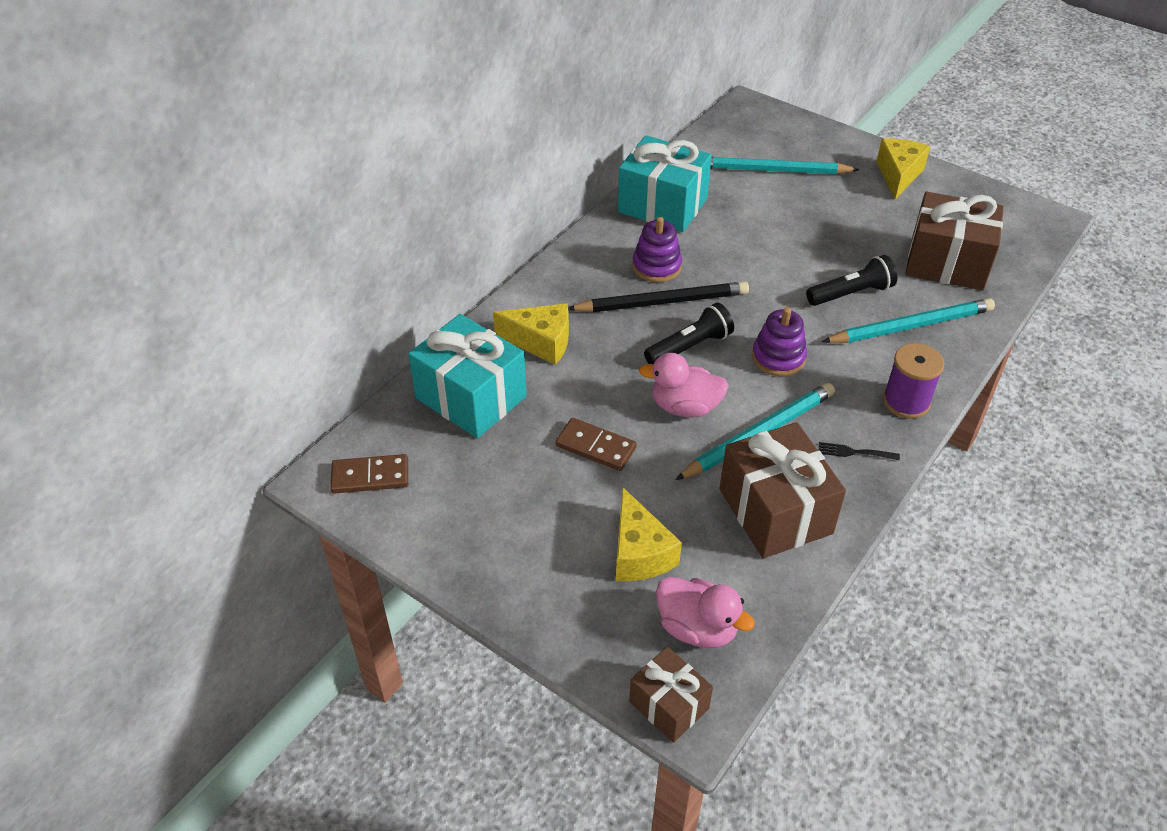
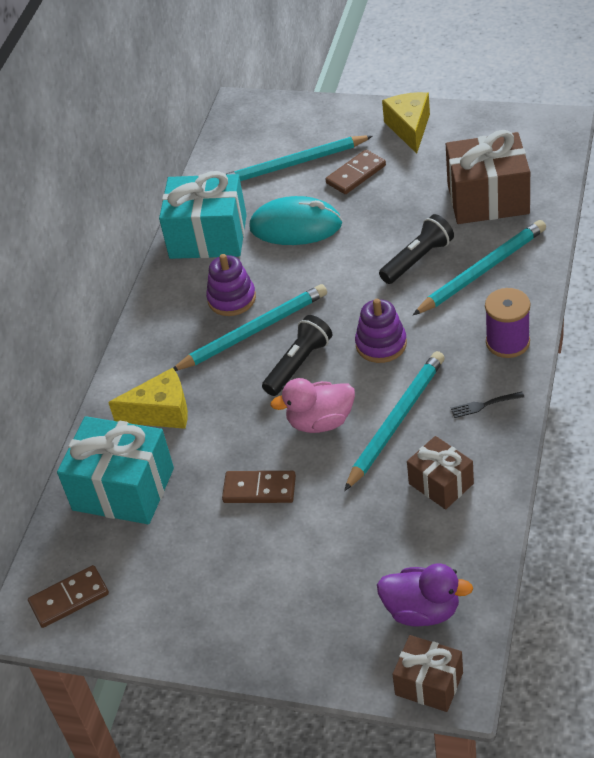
camera: 15 degrees left, 0 degrees up
black pencil [568,282,749,312] -> turquoise pencil [173,284,327,371]
yellow cheese [616,488,682,581] -> none
pink duck [656,577,755,648] -> purple duck [377,563,473,627]
brown gift [719,422,846,558] -> brown gift [407,436,474,509], size x0.57
none -> turquoise mouse [249,196,342,245]
none -> brown domino [325,150,386,194]

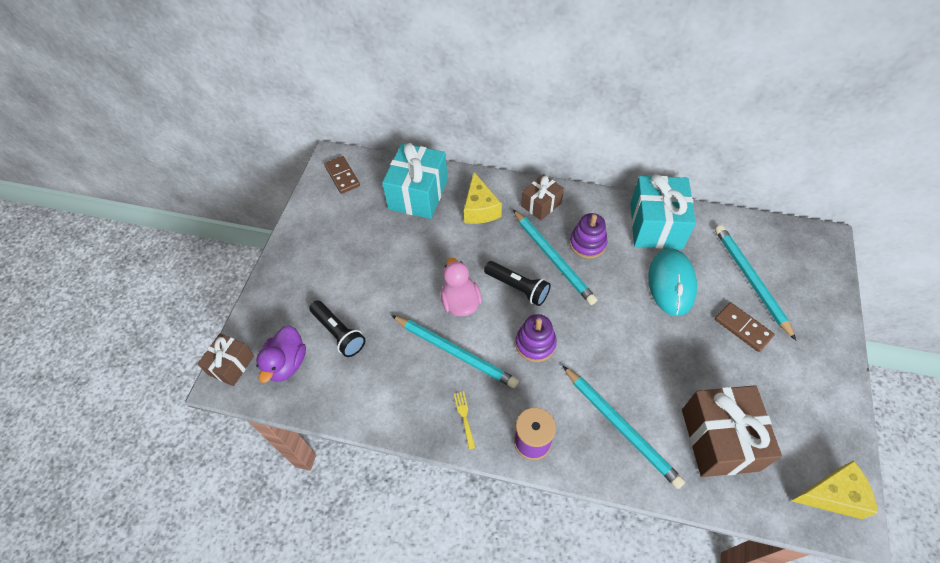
camera: 85 degrees right, 10 degrees up
brown domino [222,471,296,503] -> none
black flashlight [379,214,454,284] -> black flashlight moved to [309,300,365,357]
yellow cheese [382,92,430,154] -> yellow cheese moved to [791,460,878,519]
brown gift [407,436,474,509] -> brown gift moved to [521,174,564,220]
black fork [451,391,524,418] -> yellow fork [454,391,475,449]

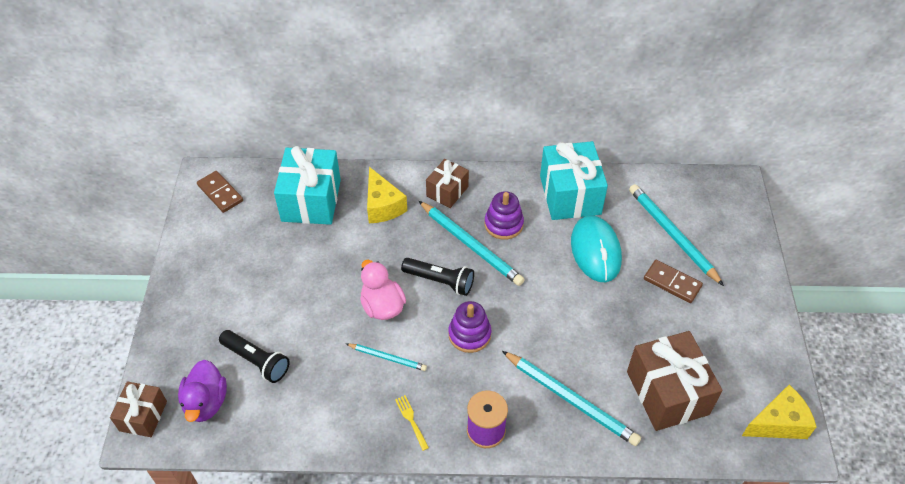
camera: 15 degrees left, 5 degrees down
turquoise pencil [391,315,519,388] -> turquoise pencil [346,343,427,371], size x0.55

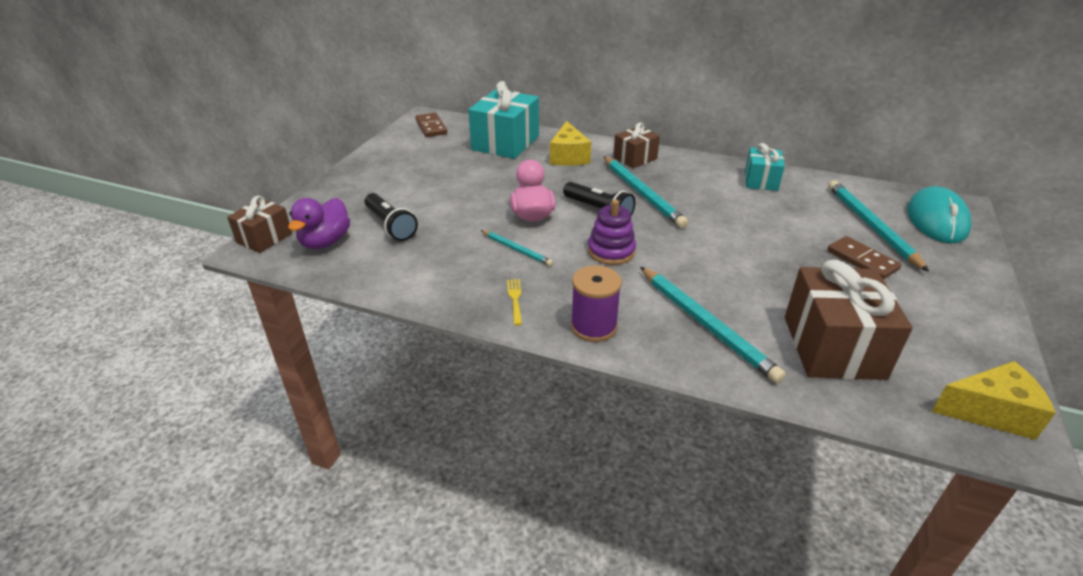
camera: 20 degrees right, 15 degrees down
purple stacking toy [485,191,524,240] -> none
turquoise gift [540,141,608,220] -> turquoise gift [745,143,785,191], size x0.57
turquoise mouse [571,215,622,282] -> turquoise mouse moved to [907,186,972,243]

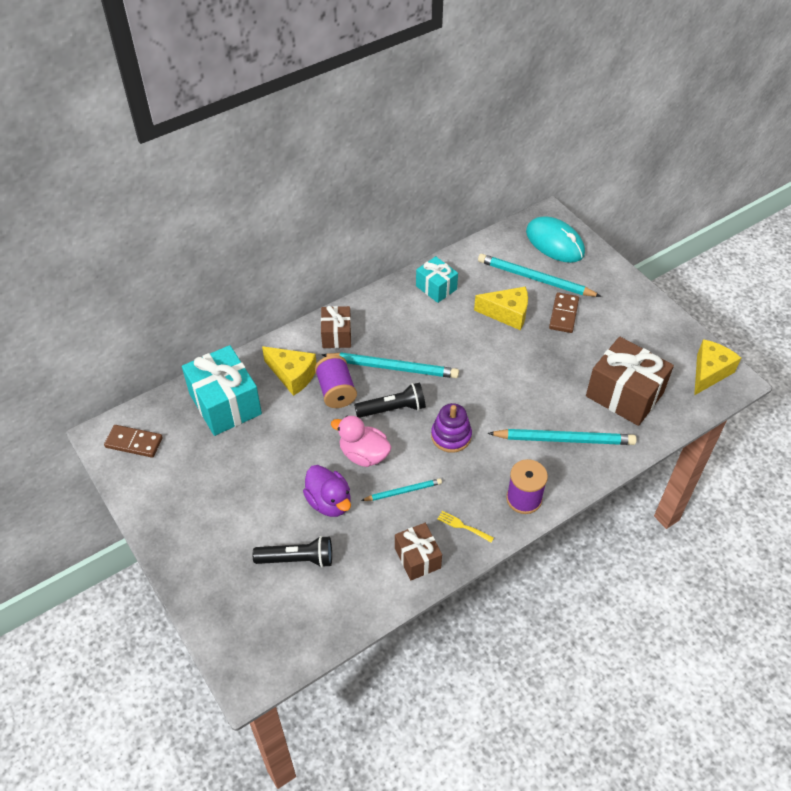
camera: 55 degrees left, 15 degrees up
brown gift [227,196,292,253] -> brown gift moved to [395,523,442,580]
purple duck [288,198,350,249] -> purple duck moved to [303,465,351,517]
brown domino [827,236,902,280] -> brown domino turned 75 degrees counterclockwise [549,292,579,333]
none -> purple spool [315,355,357,408]
none -> yellow cheese [474,286,528,330]

